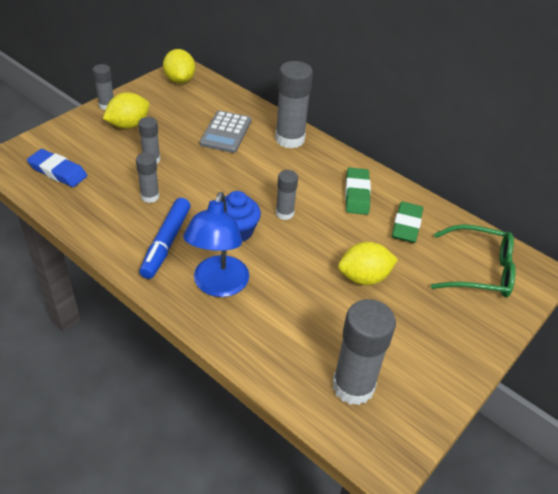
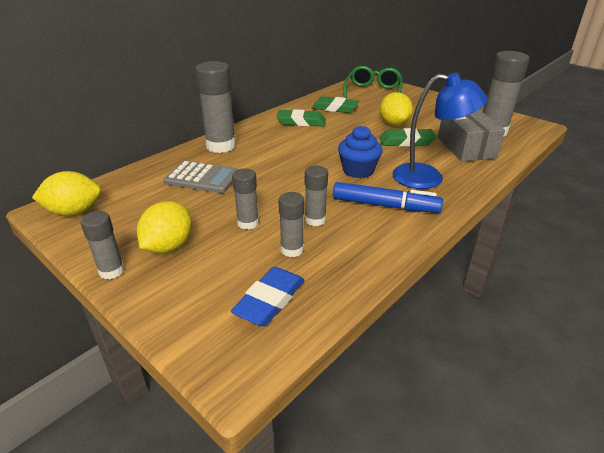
camera: 85 degrees left, 10 degrees down
yellow lemon [103,92,150,129] -> yellow lemon turned 60 degrees clockwise [137,201,192,253]
grey glue stick [276,170,298,220] -> grey glue stick moved to [278,192,304,257]
none -> green eraser [380,128,436,146]
none -> grey box [438,110,505,162]

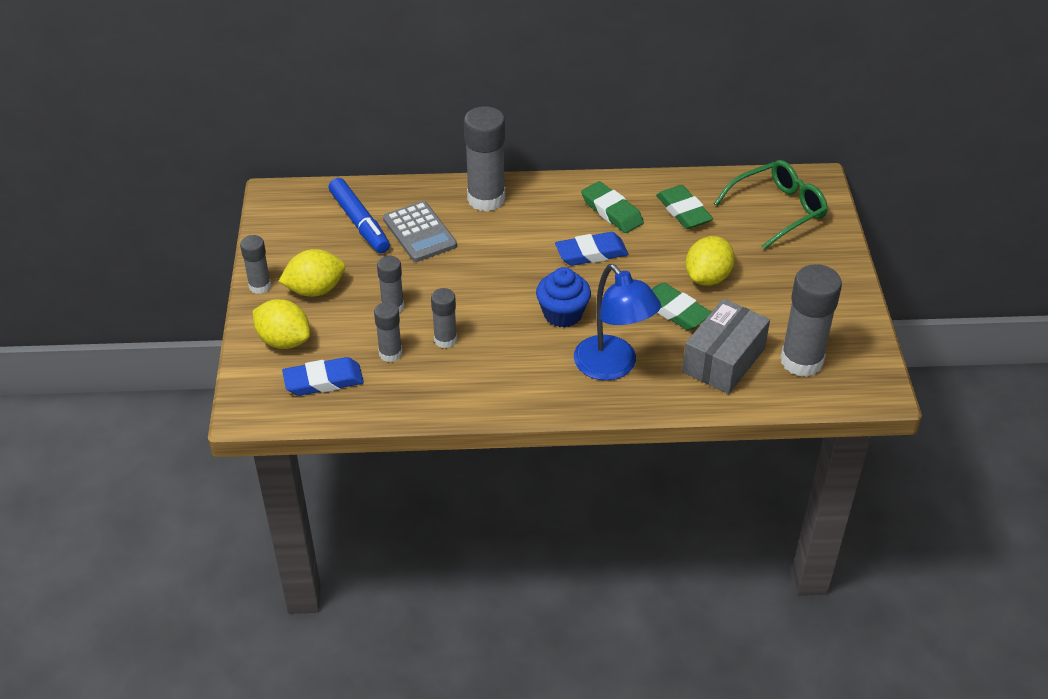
camera: 45 degrees right, 10 degrees up
yellow lemon [32,171,101,216] -> yellow lemon moved to [253,299,310,349]
blue marker [333,182,443,213] -> blue marker moved to [329,178,390,253]
none -> blue eraser [555,232,628,266]

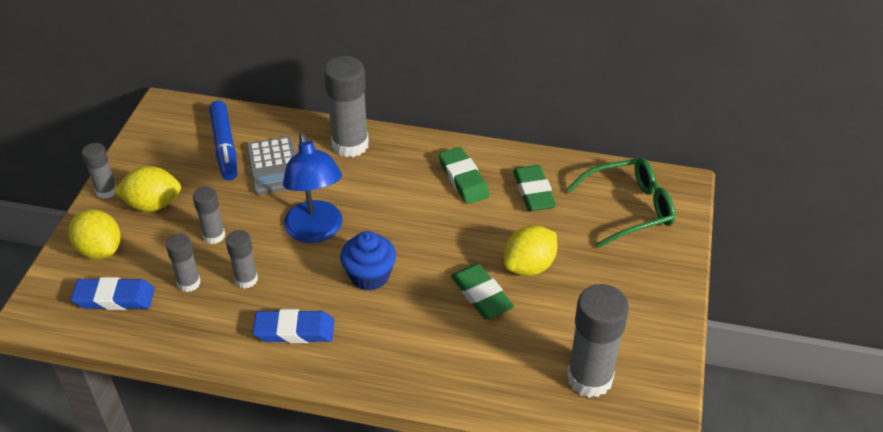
camera: 15 degrees right, 0 degrees up
blue eraser [555,232,628,266] -> blue eraser moved to [253,309,334,343]
blue lamp [574,264,661,381] -> blue lamp moved to [283,132,343,243]
grey box [682,298,770,394] -> none

